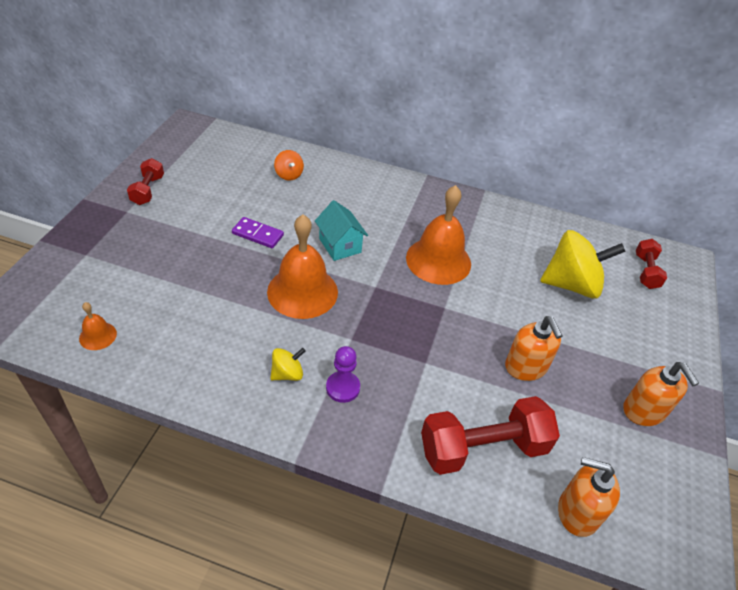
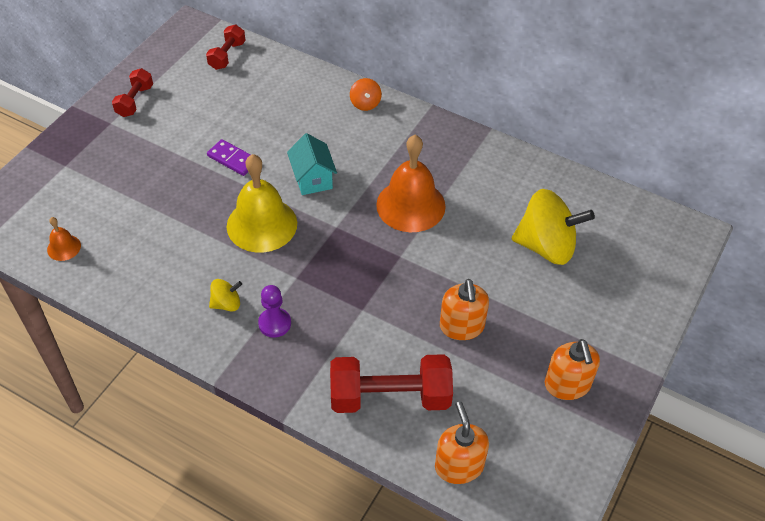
camera: 15 degrees right, 5 degrees up
orange bell [267,215,338,319] -> yellow bell [227,154,297,253]
orange spinning top [274,150,304,181] -> orange spinning top moved to [350,78,382,111]
orange soap dispenser [558,457,620,537] -> orange soap dispenser turned 45 degrees clockwise [435,402,489,484]
red dumbbell [636,239,667,289] -> red dumbbell moved to [206,25,246,70]

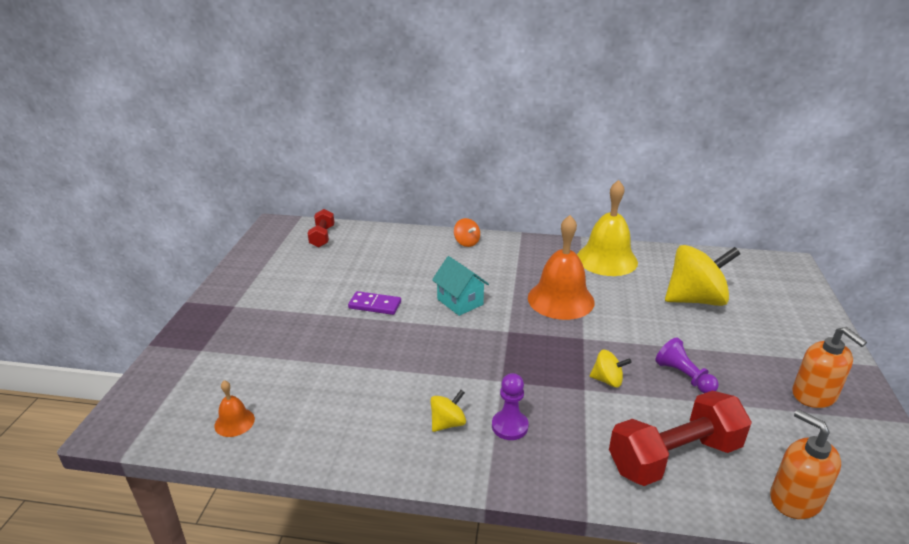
camera: 20 degrees left, 20 degrees down
red dumbbell [112,68,153,117] -> none
yellow bell [227,154,297,253] -> yellow bell moved to [577,180,638,276]
orange soap dispenser [440,279,489,340] -> purple pawn [655,337,719,393]
none -> yellow spinning top [590,350,632,387]

